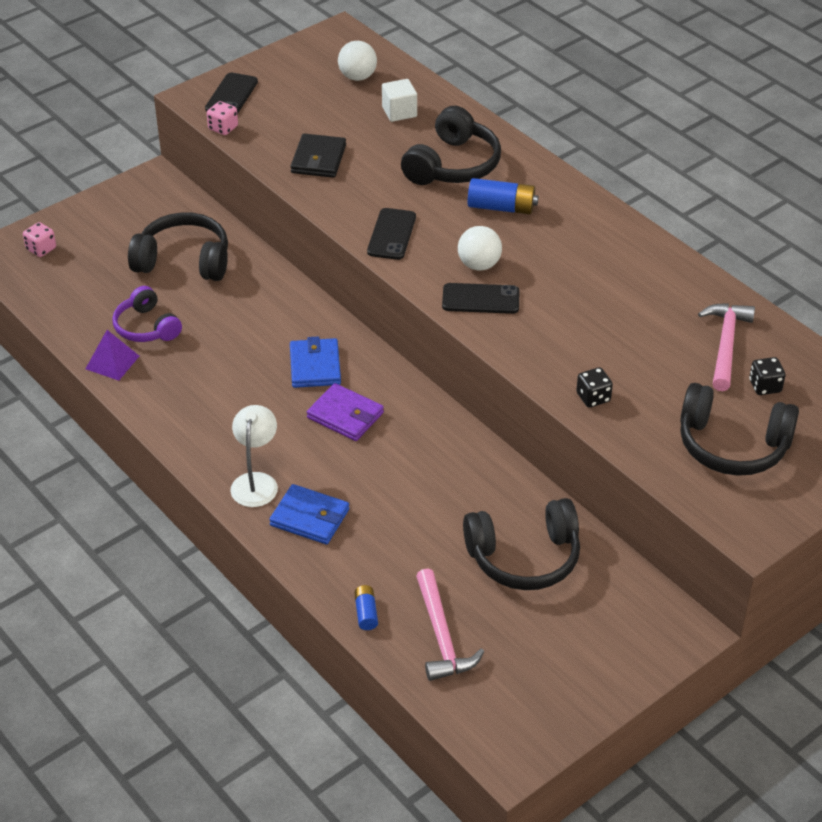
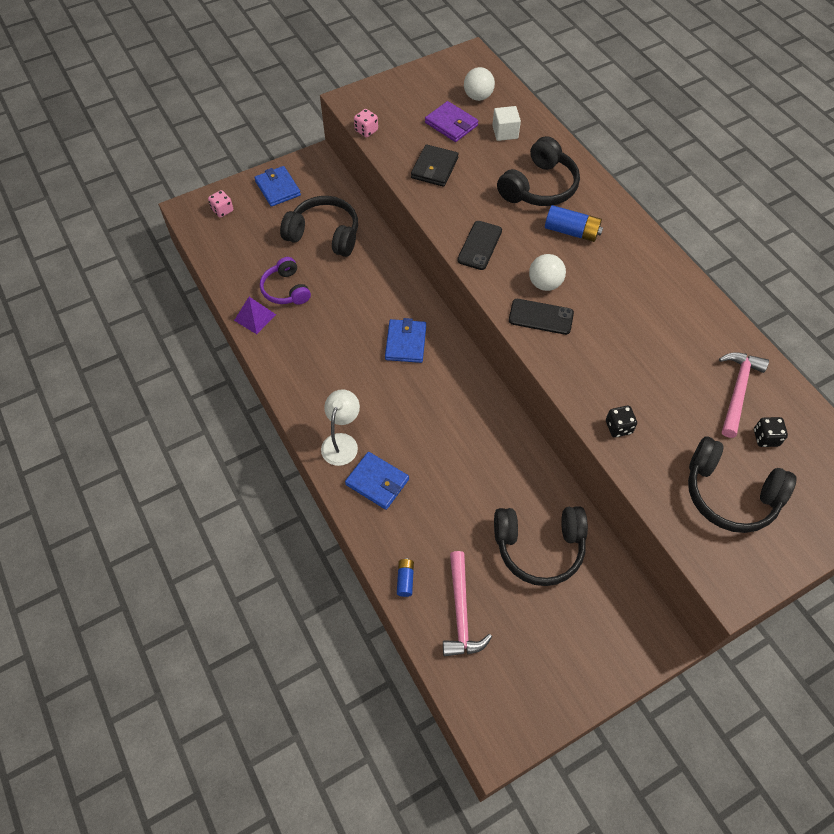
camera: 10 degrees right, 15 degrees up
black phone [205,73,258,114] -> none
purple wallet [307,383,384,441] -> purple wallet moved to [425,101,478,142]
none -> blue wallet [254,166,301,207]

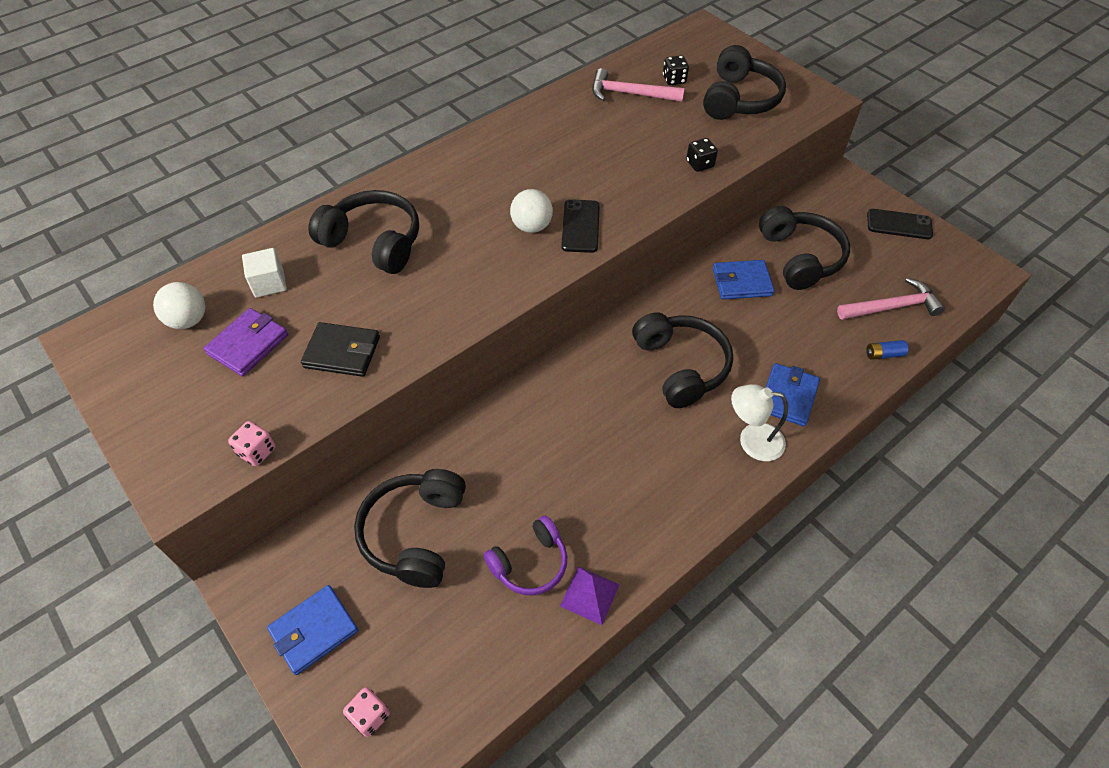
camera: 100 degrees left, 5 degrees down
blue wallet [385,318,426,363] -> blue wallet moved to [713,260,774,300]
black phone [457,221,502,270] -> black phone moved to [867,209,933,239]
blue battery [545,205,603,242] -> none
none -> black headphones [632,312,733,408]

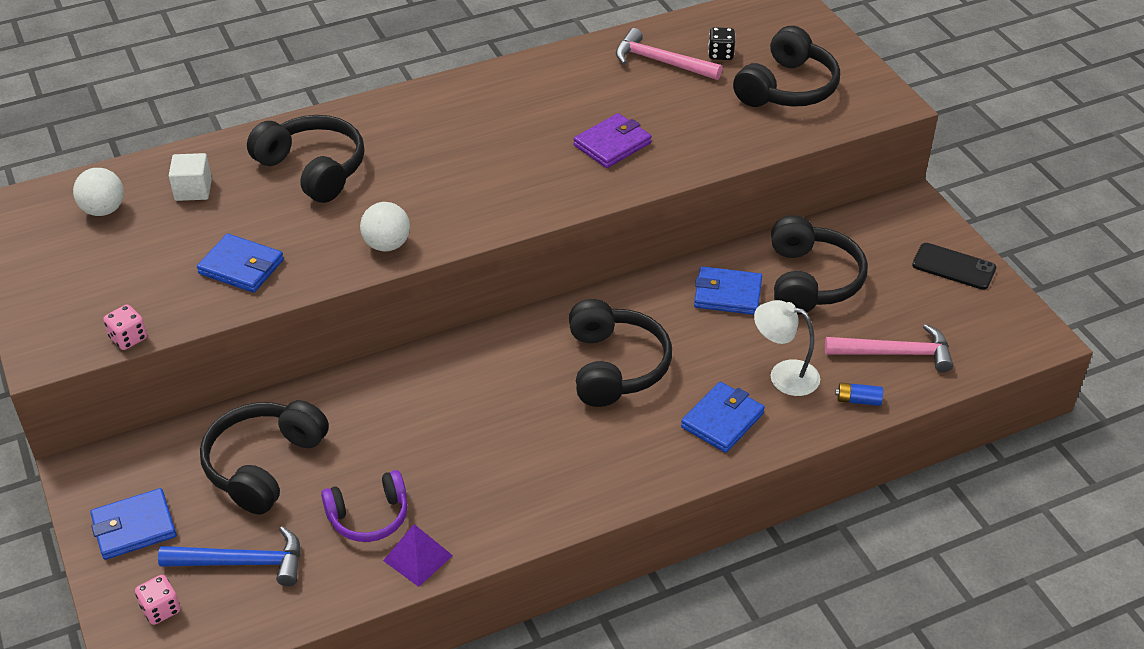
camera: 15 degrees right, 10 degrees down
purple wallet [204,308,288,376] -> purple wallet moved to [574,113,652,168]
black wallet [301,322,380,377] -> blue wallet [197,234,284,293]
white ball [510,189,553,233] -> white ball moved to [360,202,410,251]
black phone [561,199,600,253] -> none
black dice [686,138,718,172] -> none
white lamp [731,384,788,461] -> white lamp moved to [754,300,820,396]
none -> blue hammer [158,526,300,586]

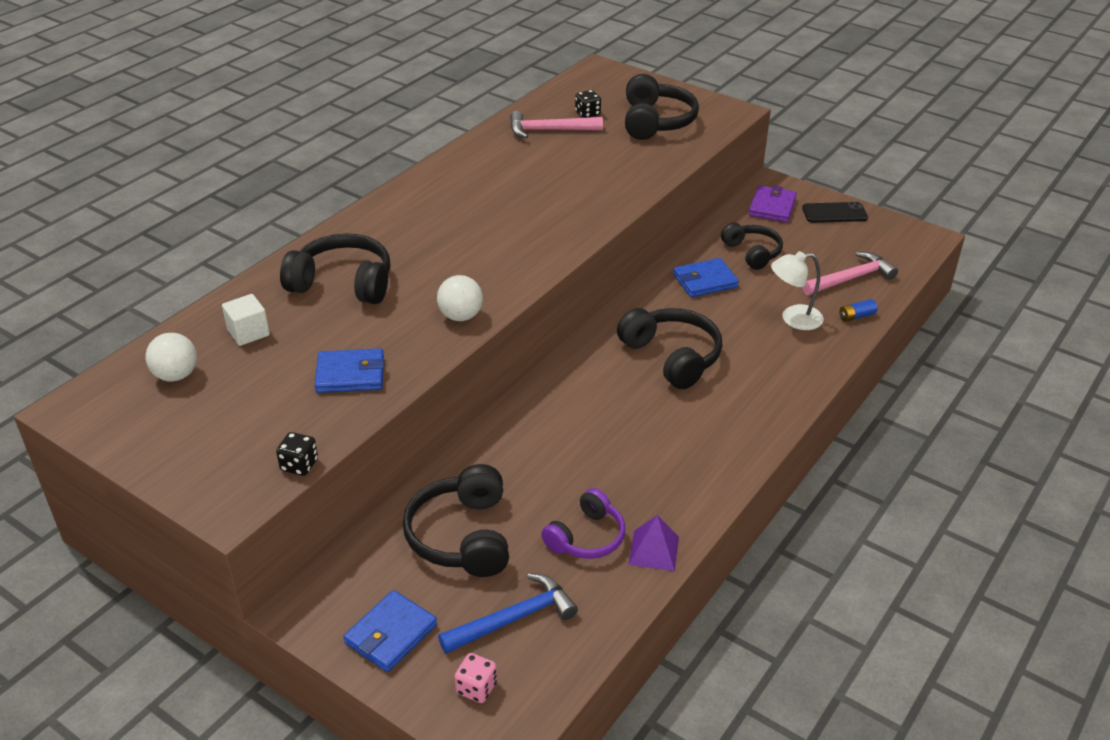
camera: 30 degrees left, 5 degrees down
pink dice [103,305,147,350] -> black dice [276,432,318,476]
purple wallet [574,113,652,168] -> purple wallet moved to [749,185,797,222]
blue wallet [681,382,765,453] -> none
black headphones [771,215,868,315] -> black headphones [721,222,783,270], size x0.67

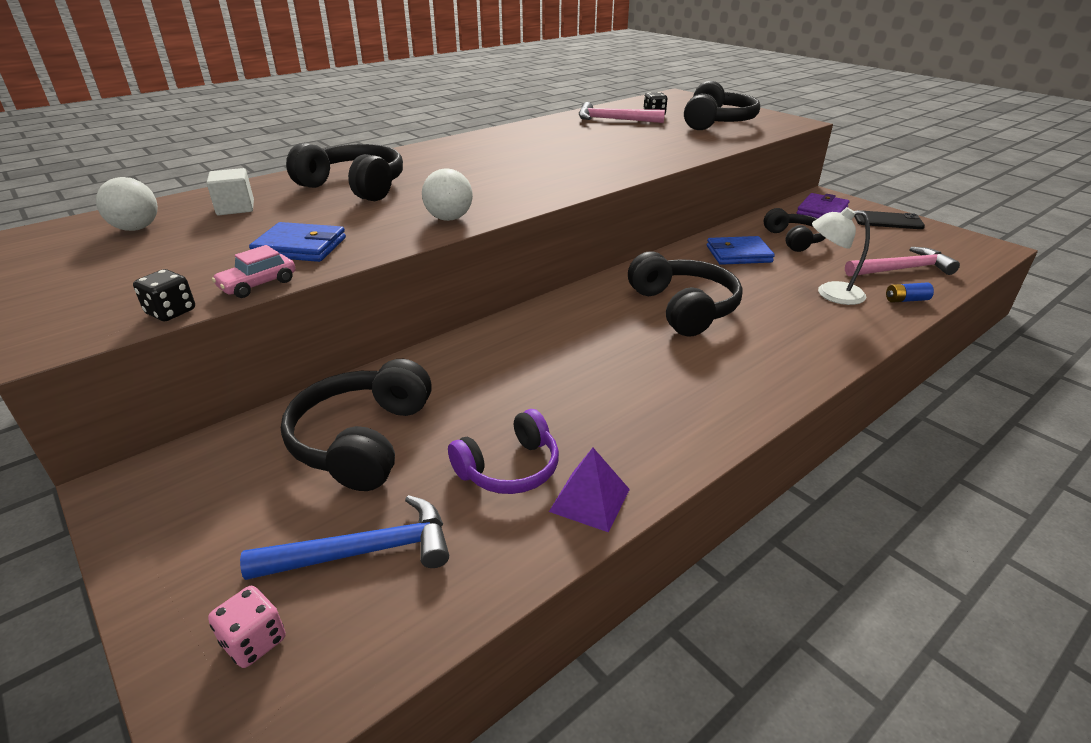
camera: 15 degrees right, 5 degrees down
blue wallet [343,590,437,672] -> none
none -> pink car [212,245,296,298]

